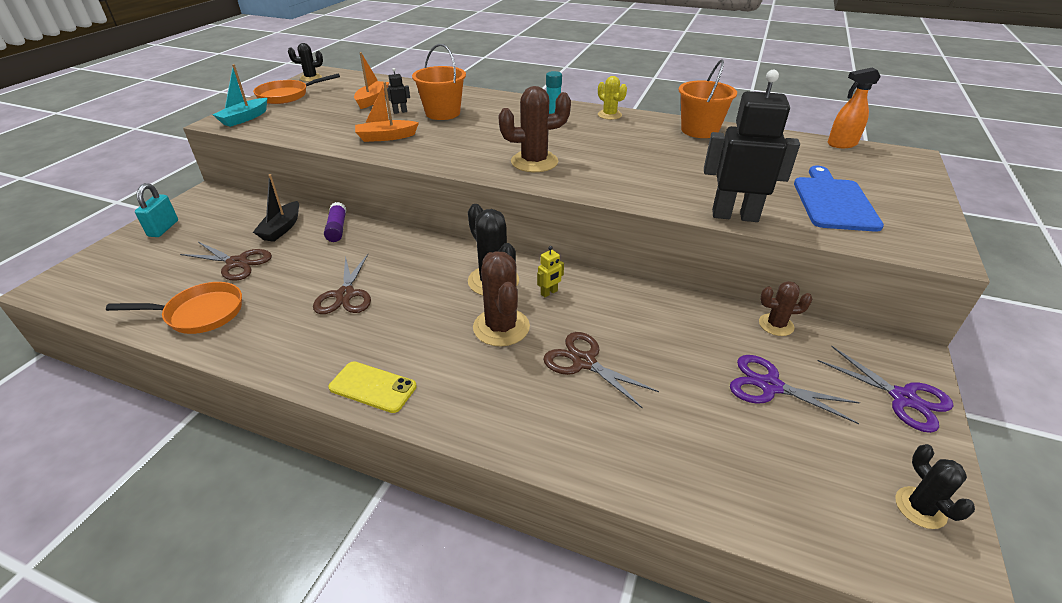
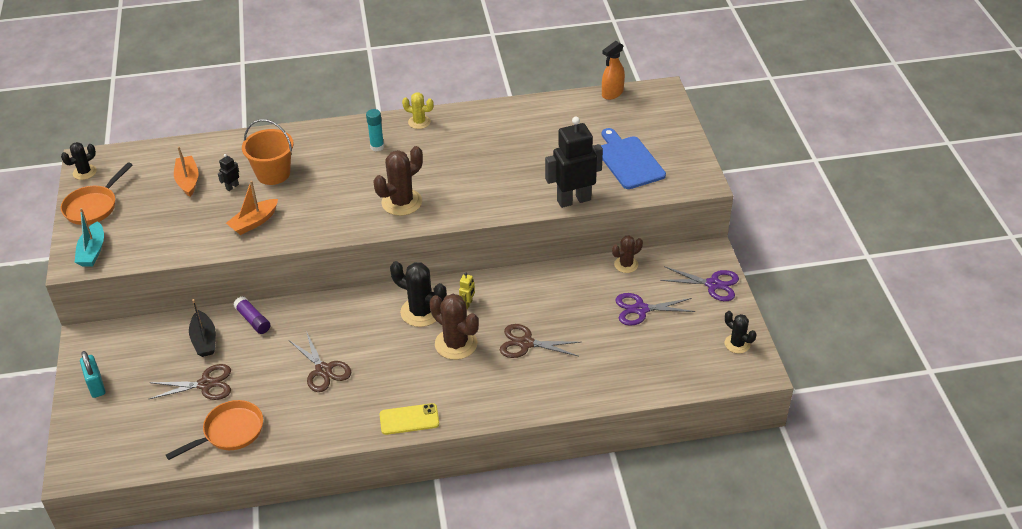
camera: 30 degrees left, 5 degrees up
orange bucket [678,59,737,138] -> none

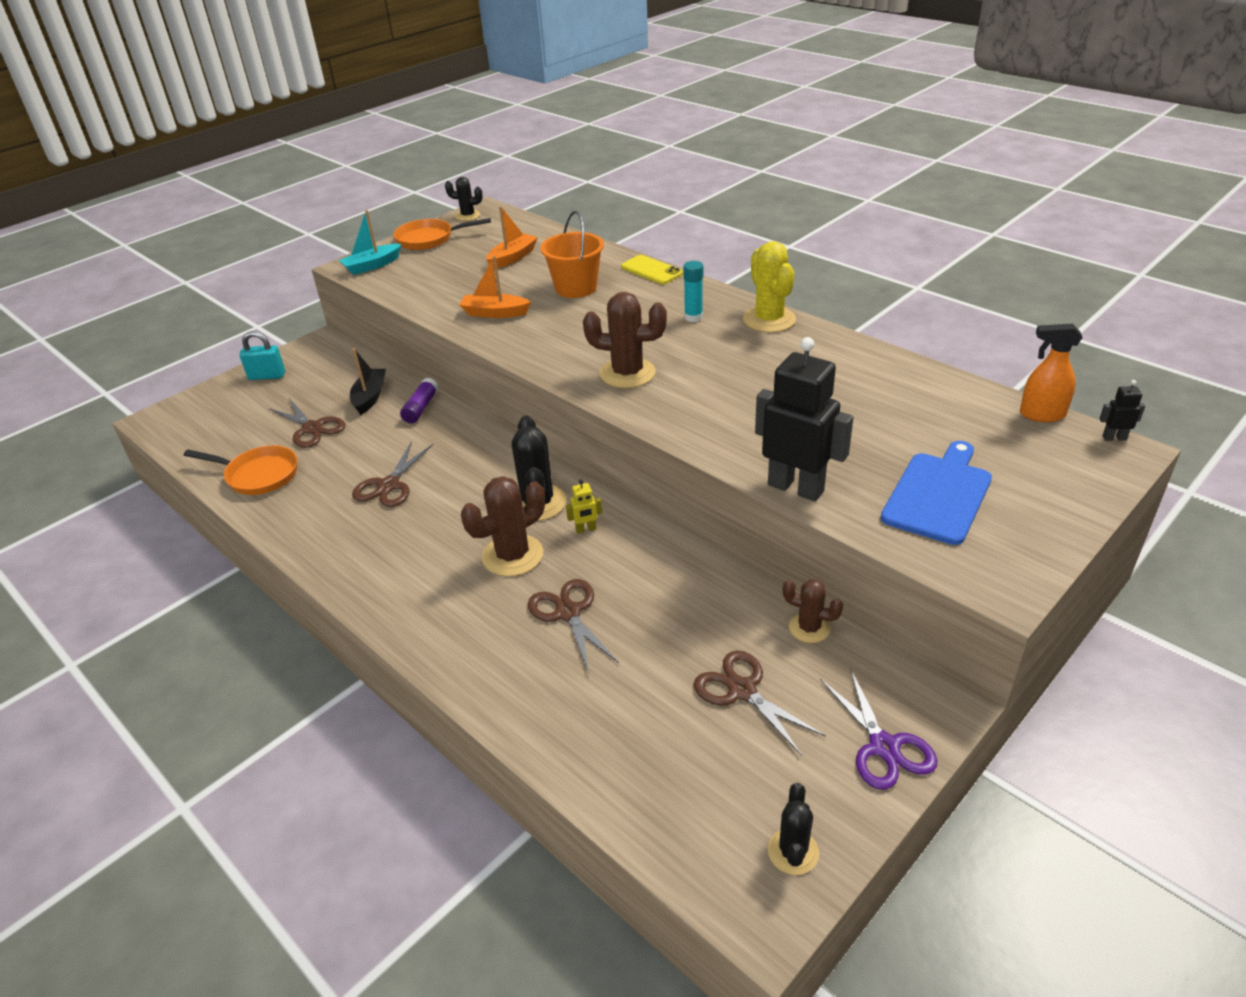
camera: 55 degrees right, 5 degrees down
turquoise padlock [80,351,105,398] -> turquoise padlock turned 60 degrees clockwise [239,331,285,380]
black boat [189,299,216,357] -> black boat turned 150 degrees clockwise [350,348,386,415]
black robot [218,154,239,191] -> black robot moved to [1100,380,1145,441]
yellow phone [380,403,439,435] -> yellow phone moved to [621,255,683,284]
yellow cactus [402,92,434,129] -> yellow cactus [743,241,796,332], size x1.67
brown cactus [429,294,479,360] -> brown cactus turned 45 degrees clockwise [461,476,545,576]
purple scissors [615,293,695,326] -> brown scissors [694,651,826,756]

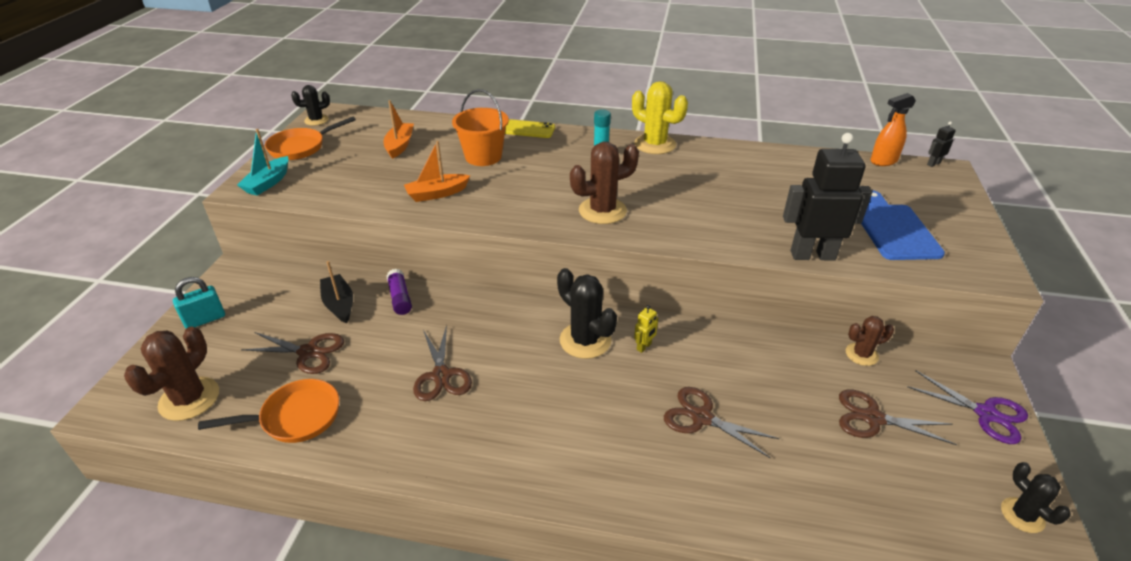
camera: 35 degrees left, 0 degrees up
brown cactus [461,476,545,576] -> brown cactus moved to [124,326,219,421]

